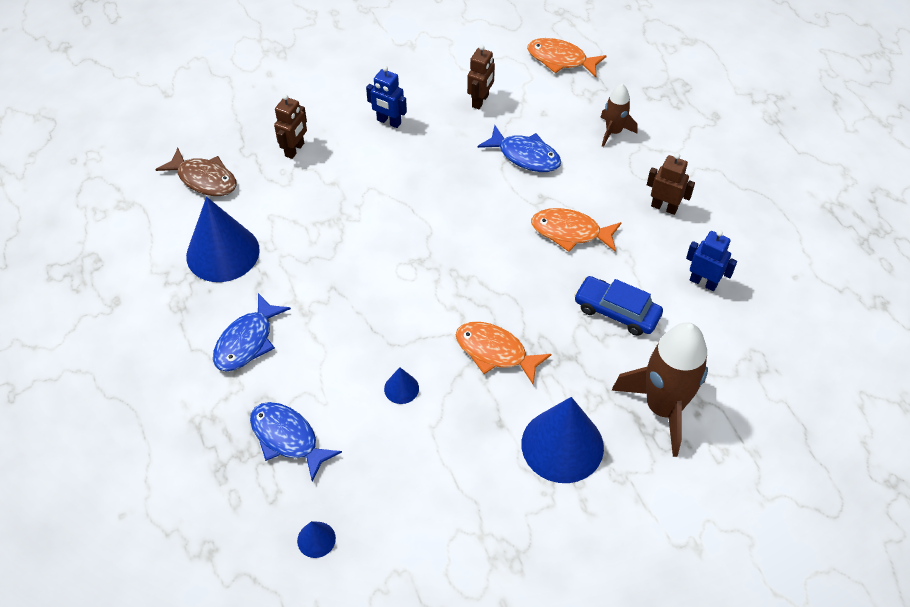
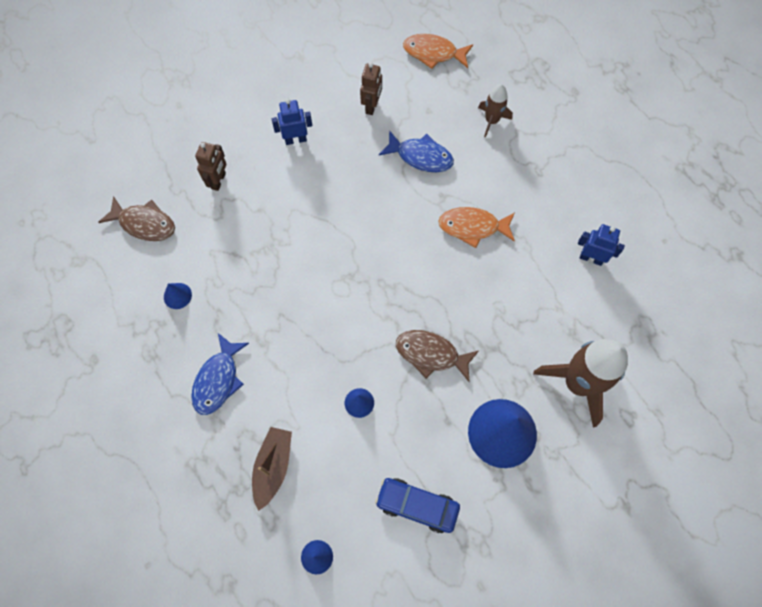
camera: 10 degrees left, 15 degrees up
blue cone [186,197,260,282] -> blue cone [164,283,192,309], size x0.44
blue fish [250,402,342,482] -> brown boat [252,427,292,511]
blue robot [366,66,407,128] -> blue robot turned 150 degrees clockwise [272,99,312,145]
orange fish [456,322,552,385] -> brown fish [396,330,479,382]
blue car [574,276,663,336] -> blue car moved to [375,478,460,533]
brown robot [647,153,695,215] -> none

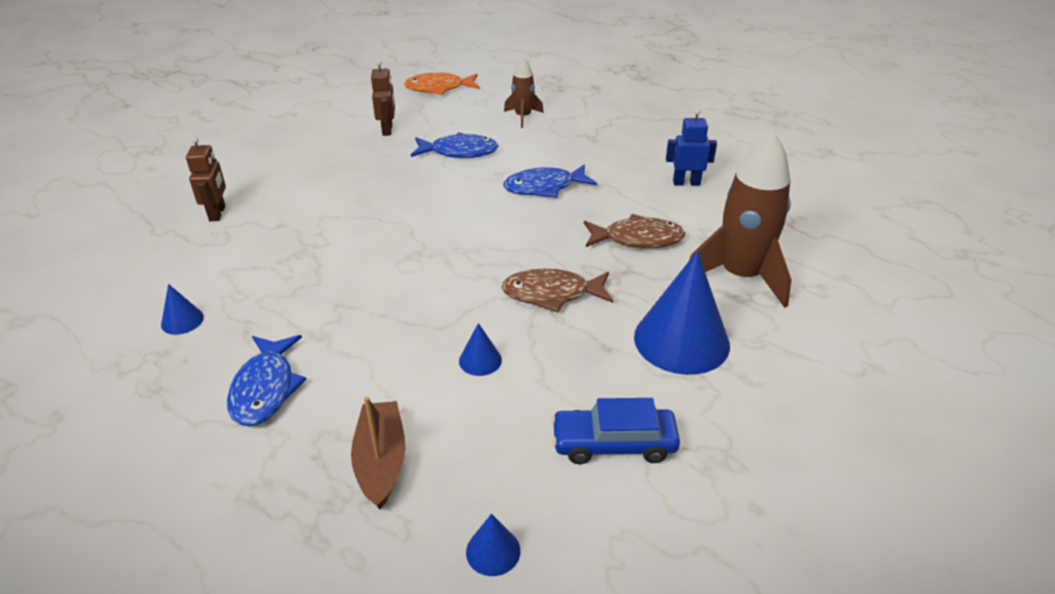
camera: 20 degrees left, 30 degrees down
brown fish [98,196,175,241] -> brown fish moved to [584,214,685,248]
blue robot [272,99,312,145] -> none
orange fish [438,207,515,248] -> blue fish [504,164,597,198]

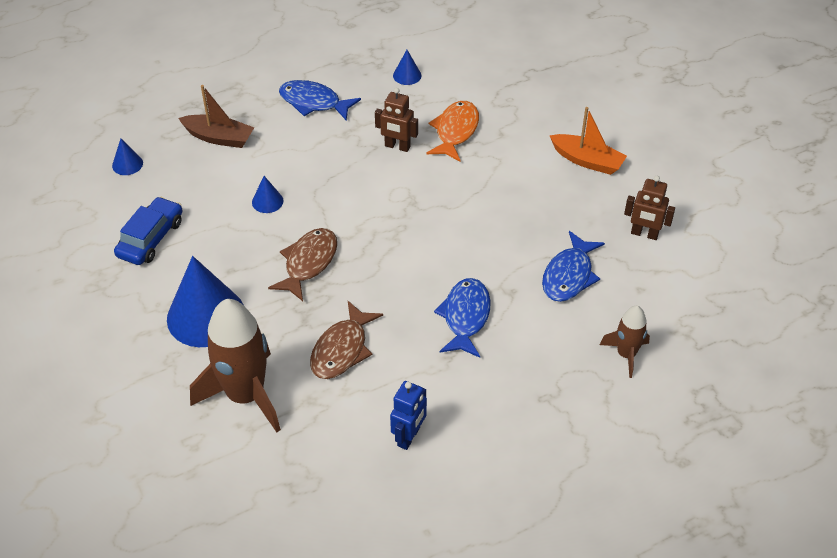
camera: 115 degrees right, 10 degrees up
brown robot [186,137,226,221] -> brown robot moved to [375,88,418,152]
orange fish [404,73,480,95] -> orange fish moved to [426,101,479,162]
none -> orange boat [550,107,627,175]

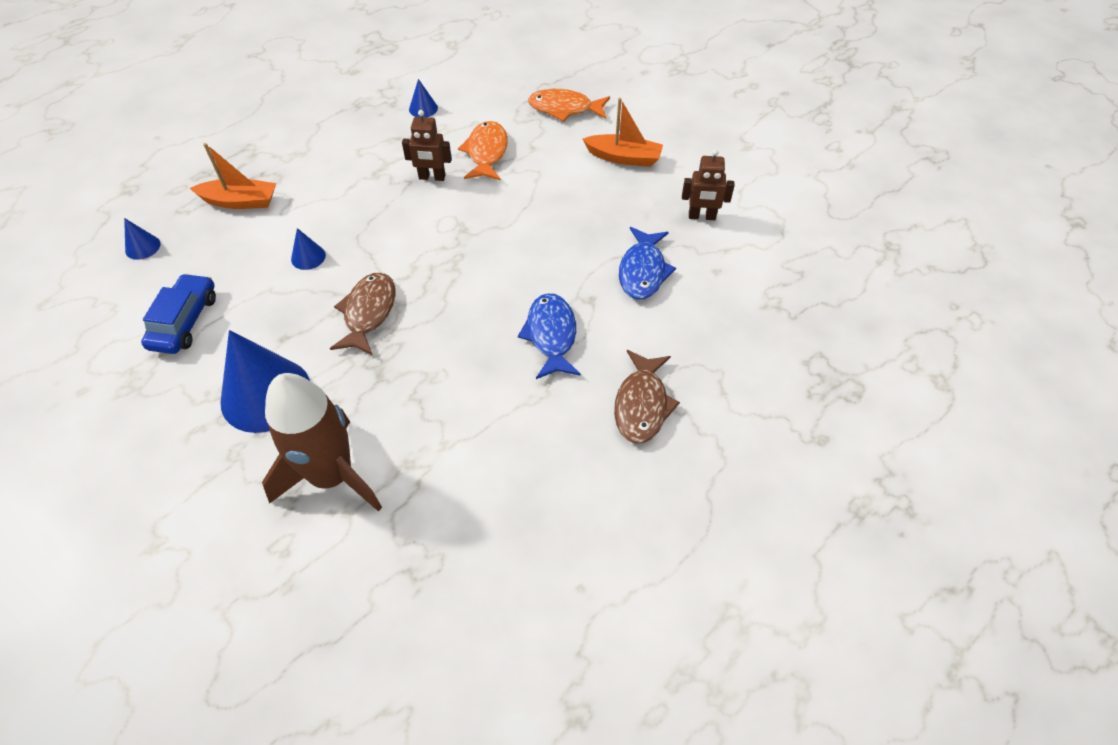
camera: 15 degrees left, 5 degrees up
brown boat [178,85,254,148] -> orange boat [190,143,276,209]
blue fish [279,80,361,121] -> none
brown fish [310,301,383,379] -> brown fish moved to [614,350,680,444]
blue robot [390,381,427,450] -> none
brown rocket [600,306,650,378] -> none
none -> orange fish [528,89,610,121]

